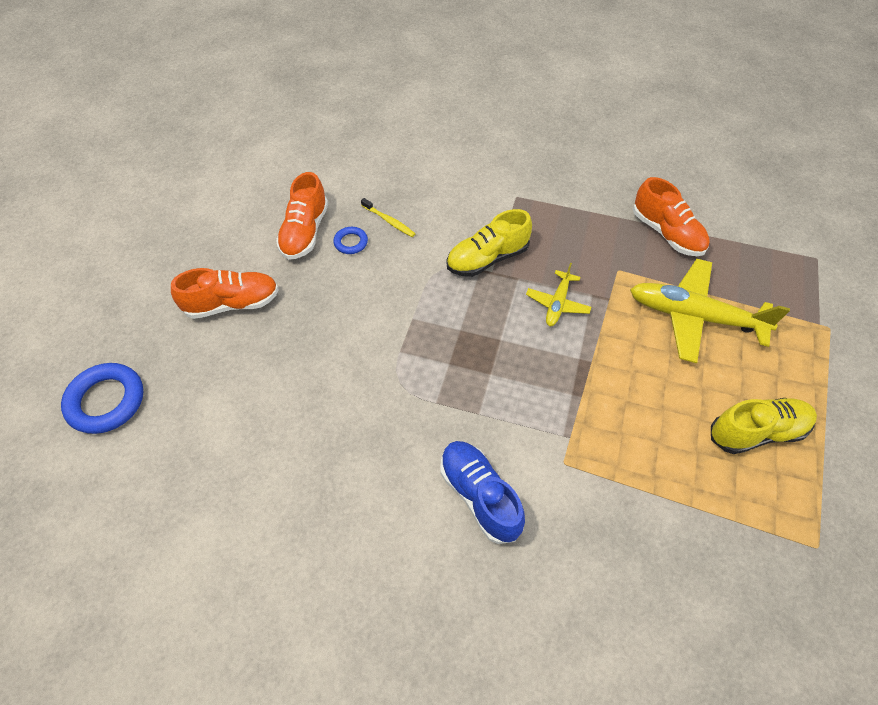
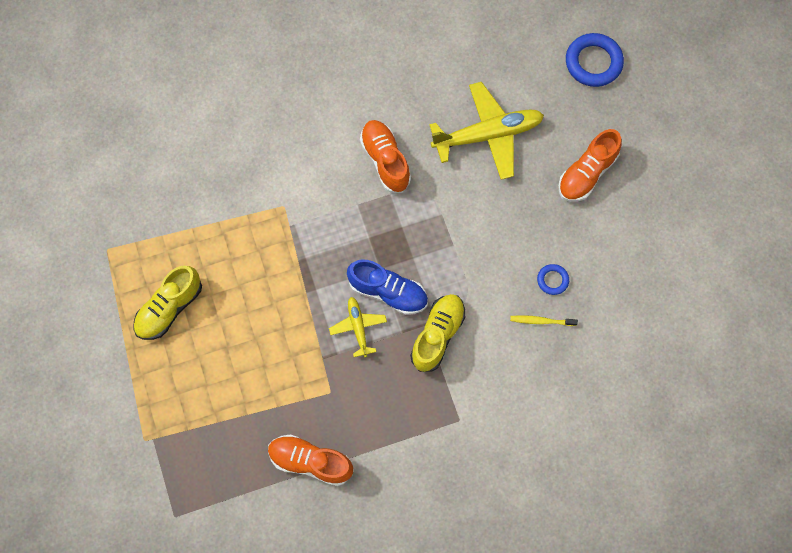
camera: 145 degrees right, 15 degrees up
orange shoe [276,172,328,260] -> orange shoe moved to [360,120,411,193]
blue shoe [441,441,525,544] -> blue shoe moved to [347,259,428,315]
yellow plane [630,259,790,363] -> yellow plane moved to [429,82,544,180]

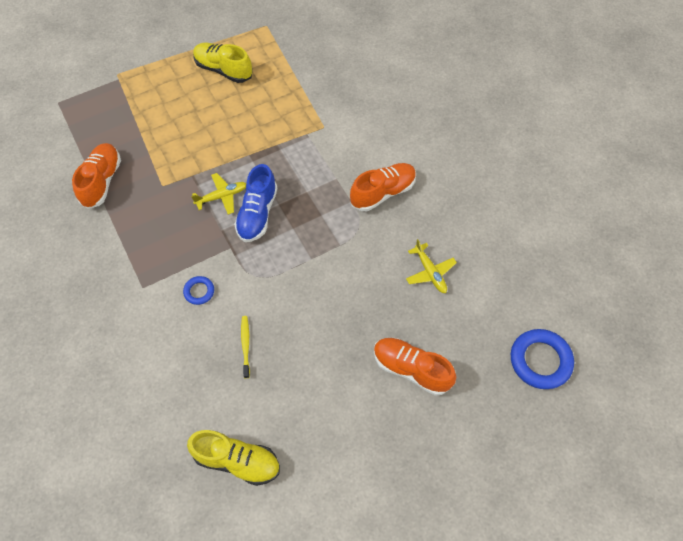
camera: 80 degrees right, 10 degrees down
yellow shoe [410,294,465,372] -> yellow shoe moved to [187,430,280,486]
yellow plane [429,82,544,180] -> yellow plane [406,239,457,293], size x0.52
blue ring [537,264,569,295] -> blue ring moved to [183,276,214,305]

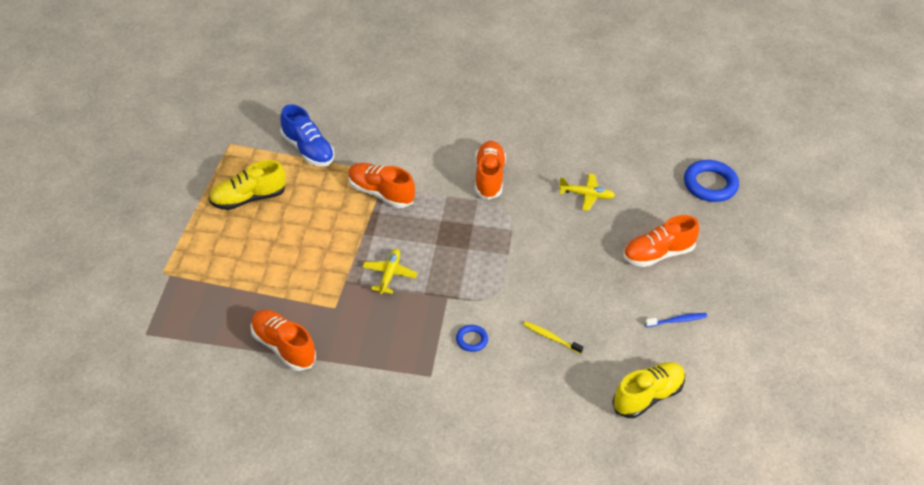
camera: 55 degrees left, 15 degrees down
blue shoe [234,164,278,242] -> blue shoe moved to [281,104,334,167]
none -> orange shoe [348,163,415,208]
none -> blue toothbrush [645,313,707,327]

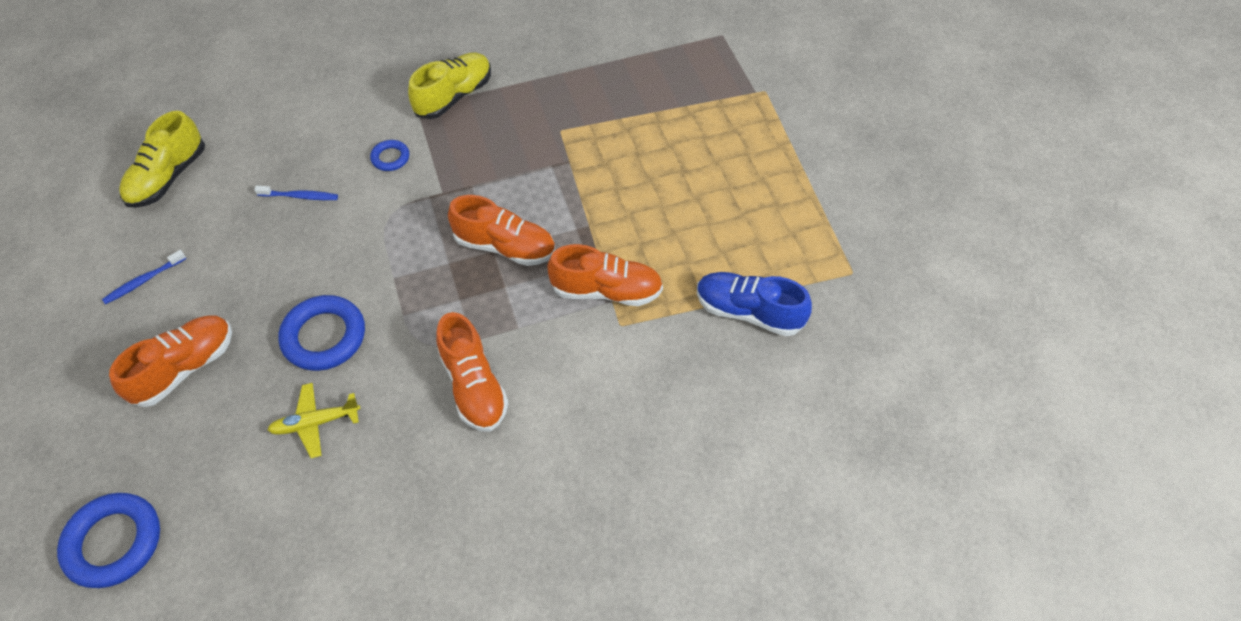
camera: 155 degrees right, 10 degrees up
yellow shoe [209,160,286,210] -> yellow shoe moved to [408,53,491,119]
orange shoe [251,310,316,371] -> orange shoe moved to [448,195,555,266]
yellow plane [362,249,417,294] -> none
yellow toothbrush [523,321,583,354] -> blue toothbrush [254,186,338,200]
none -> blue ring [278,295,365,371]

